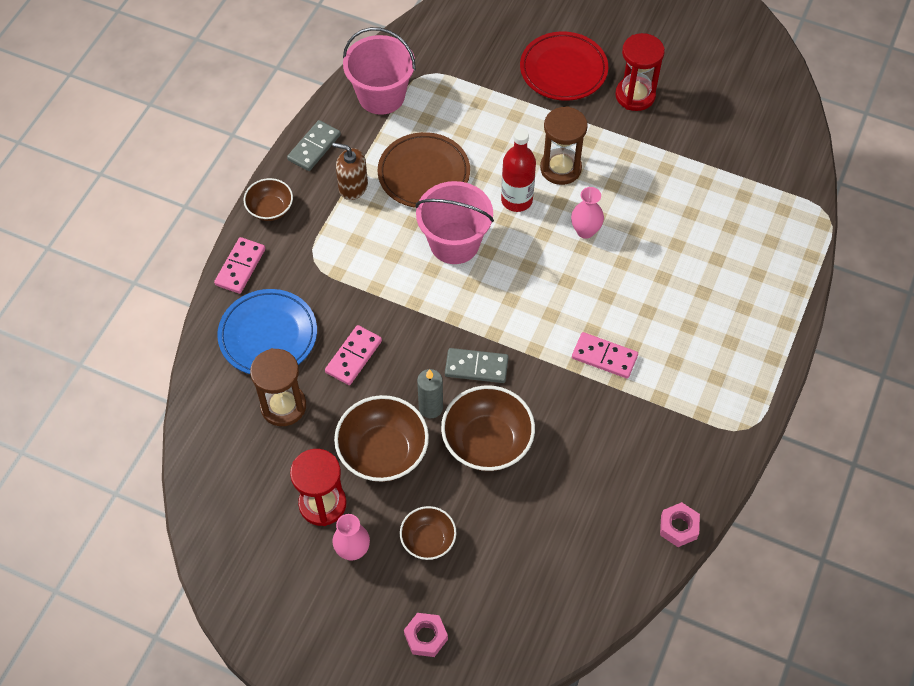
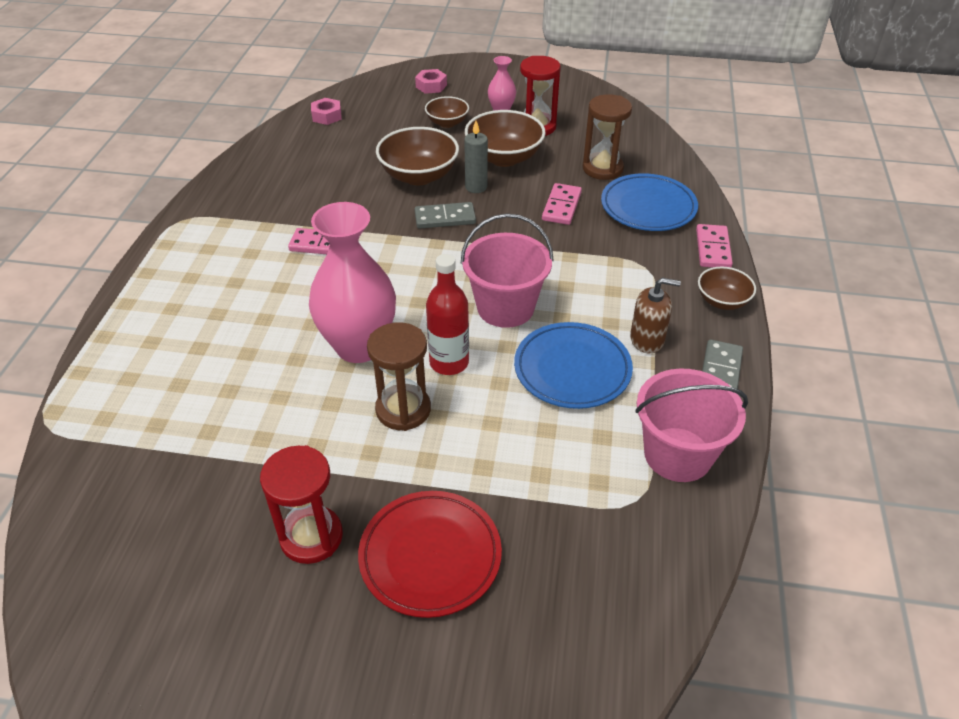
camera: 165 degrees right, 15 degrees down
brown plate [378,132,470,208] -> blue plate [514,322,633,409]
pink vase [571,187,604,239] -> pink vase [309,202,396,363], size x2.12
pink nut [660,502,700,547] -> pink nut moved to [311,98,342,125]

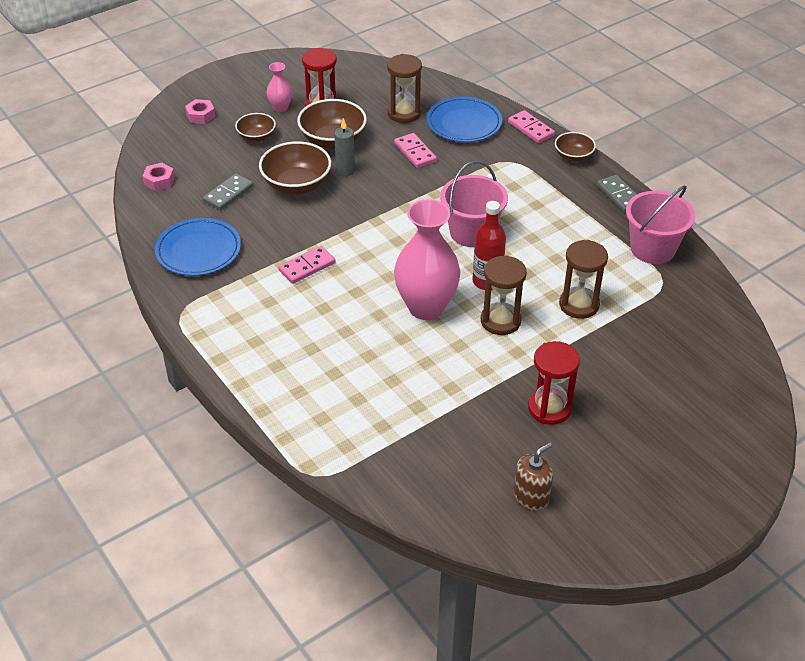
camera: 45 degrees left, 0 degrees up
red plate [358,491,502,618] -> none
grey domino [415,202,476,229] -> grey domino moved to [203,174,253,210]
blue plate [514,322,633,409] -> blue plate moved to [155,218,241,276]
brown soap dispenser [630,278,681,353] -> brown soap dispenser moved to [514,442,553,511]
none -> brown hourglass [559,240,608,319]

